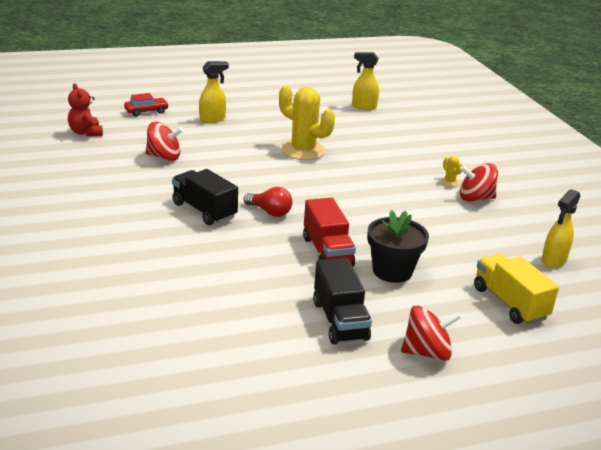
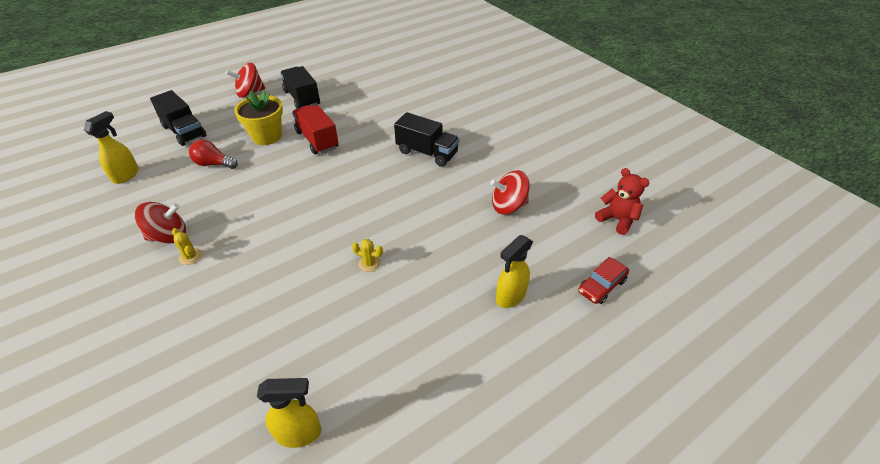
camera: 165 degrees right, 15 degrees up
red light bulb [244,187,293,217] -> red light bulb moved to [189,140,238,169]
yellow cactus [279,86,335,160] -> yellow cactus [352,239,383,272], size x0.41
black flower pot [367,210,429,283] -> yellow flower pot [234,90,283,145]
yellow truck [474,254,559,325] -> black truck [150,90,206,146]

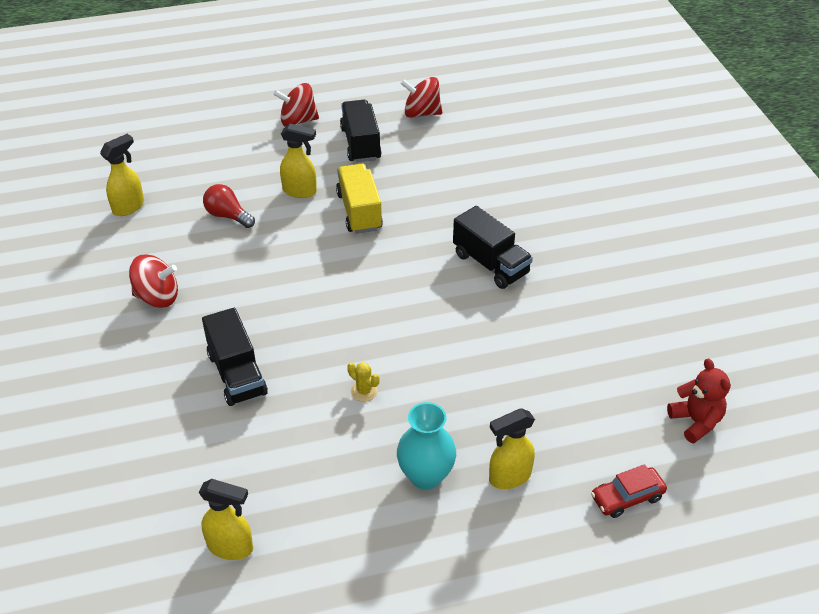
camera: 20 degrees right, 0 degrees up
black truck [150,90,206,146] -> black truck moved to [202,308,268,406]
yellow cactus [172,228,202,265] -> none
yellow flower pot [234,90,283,145] -> yellow spray bottle [280,123,317,198]
red truck [292,105,339,154] -> yellow truck [336,164,383,234]
red spinning top [491,170,530,215] -> red spinning top moved to [400,77,442,118]
none -> turquoise vase [397,402,456,490]

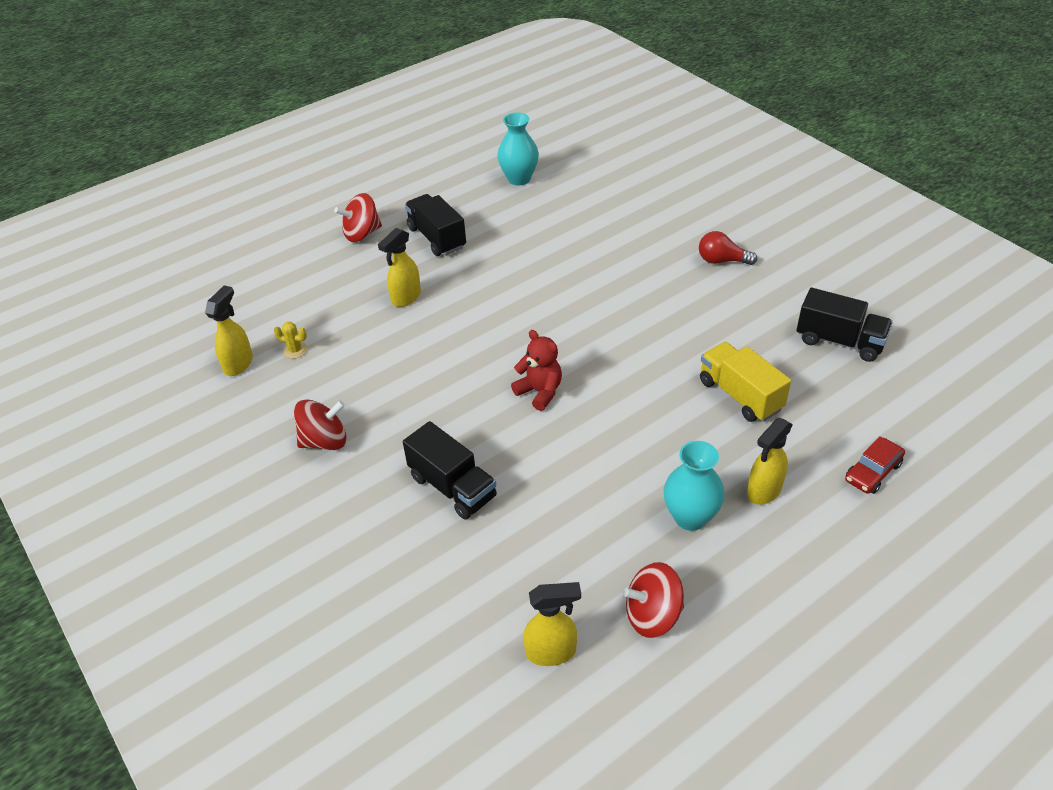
camera: 20 degrees left, 0 degrees up
red light bulb [203,184,255,228] -> red light bulb moved to [699,231,757,265]
yellow spray bottle [280,123,317,198] -> yellow spray bottle turned 135 degrees clockwise [378,228,421,307]
yellow truck [336,164,383,234] -> yellow truck moved to [700,342,791,422]
yellow cactus [347,362,380,402] -> yellow cactus moved to [274,322,307,359]
red spinning top [400,77,442,118] -> red spinning top moved to [623,562,684,638]
black truck [453,206,533,289] -> black truck moved to [797,288,893,362]
red teddy bear [667,358,731,443] -> red teddy bear moved to [511,330,562,411]
none -> turquoise vase [497,112,539,185]

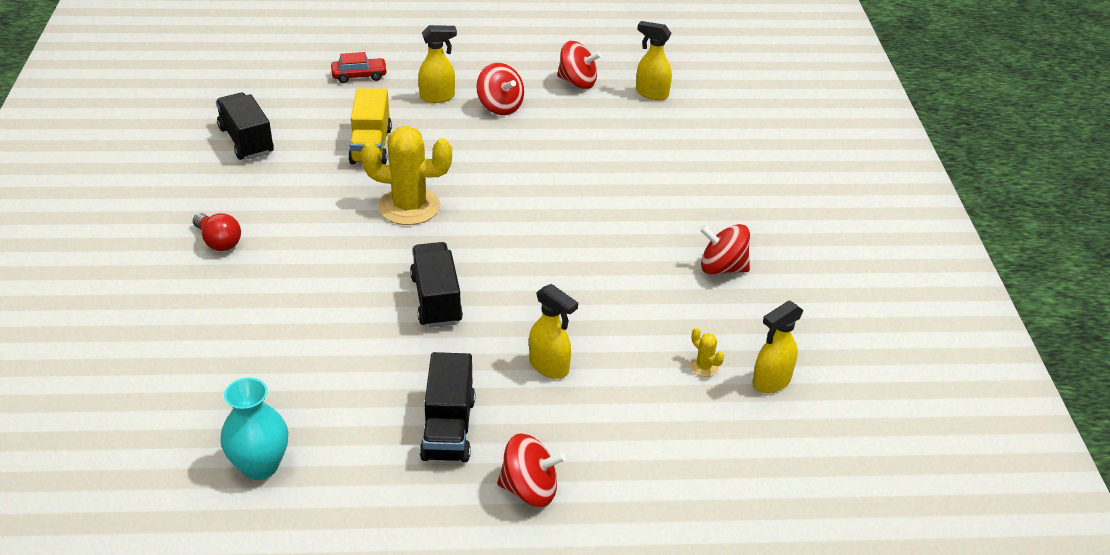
camera: 150 degrees left, 5 degrees down
yellow spray bottle [378,228,421,307] -> yellow spray bottle turned 60 degrees clockwise [529,284,578,379]
black truck [403,421,497,520] -> black truck moved to [410,242,463,328]
red teddy bear [511,330,562,411] -> none
turquoise vase [664,441,725,531] -> red spinning top [476,63,524,115]
none -> yellow cactus [361,126,452,225]

